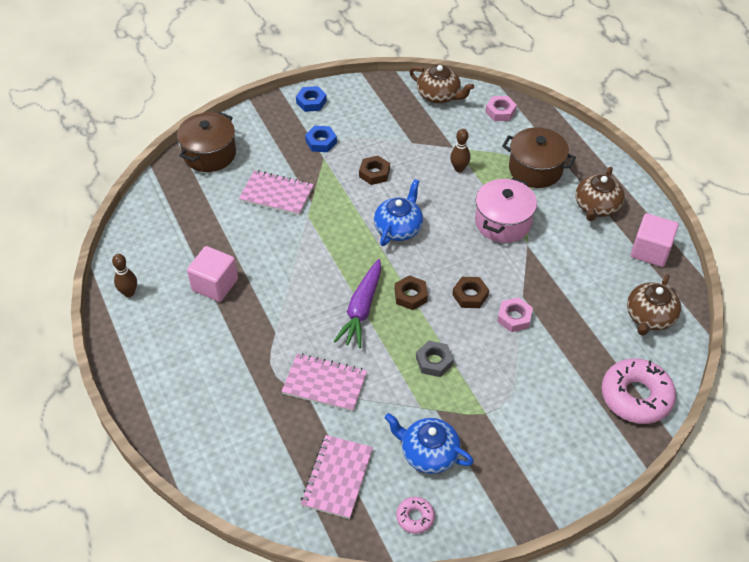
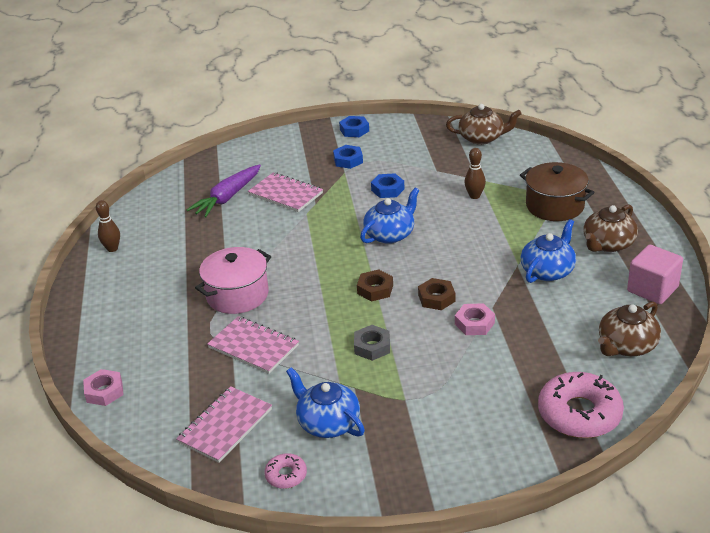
camera: 20 degrees right, 15 degrees down
brown pot [177,112,236,172] -> none
pink cube [187,246,238,302] -> none
purple carrot [334,259,381,348] -> purple carrot moved to [186,165,261,217]
brown nut [359,156,390,185] -> blue nut [371,173,405,198]
brown teapot [409,65,474,103] -> brown teapot turned 45 degrees counterclockwise [446,104,522,145]
pink pot [475,178,537,243] -> pink pot moved to [195,247,271,314]
pink nut [485,96,517,121] -> pink nut moved to [83,369,124,406]
none -> blue teapot [521,219,576,283]

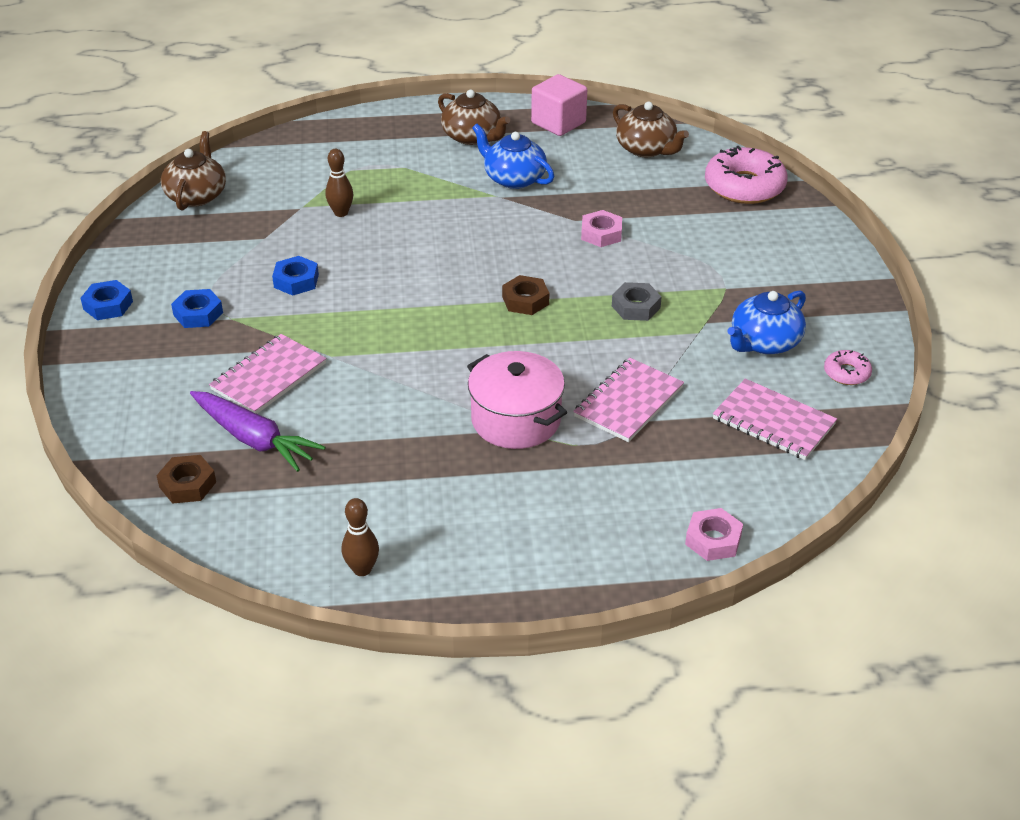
camera: 90 degrees left, 5 degrees up
blue teapot [360,188,419,244] -> none
brown nut [418,278,455,310] -> brown nut moved to [156,455,216,504]
brown pot [520,162,595,221] -> none

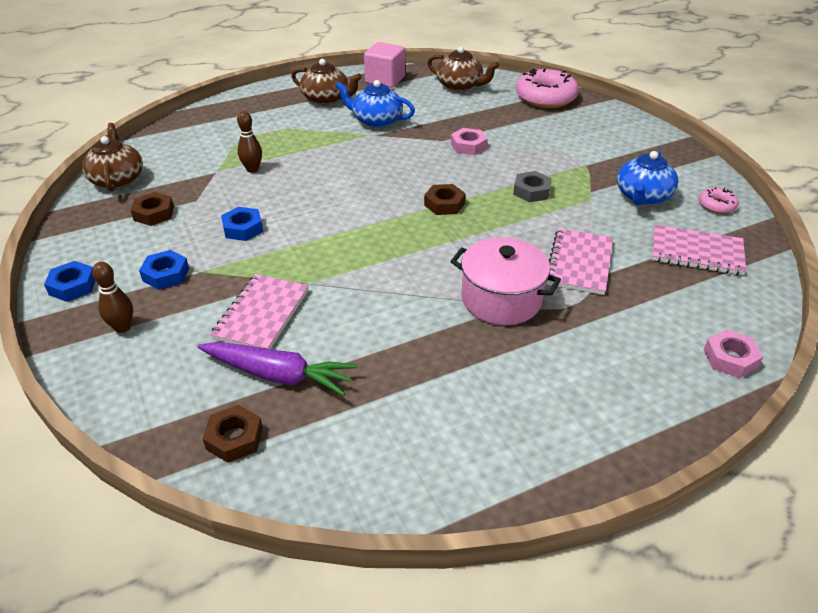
camera: 20 degrees left, 0 degrees up
brown bowling pin [342,498,379,576] -> brown bowling pin moved to [92,262,133,333]
none -> brown nut [131,192,174,226]

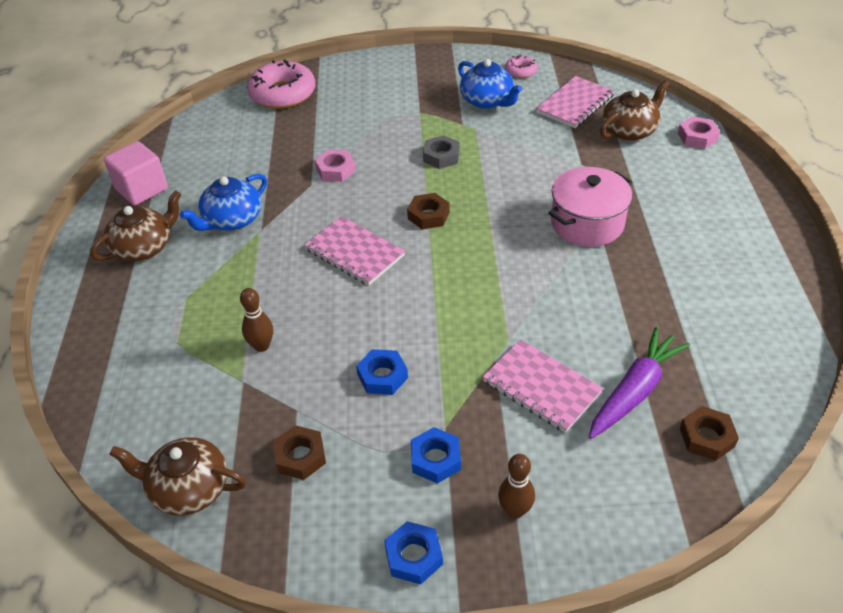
camera: 65 degrees left, 5 degrees up
brown teapot [427,46,499,92] -> brown teapot moved to [600,80,669,141]
pink notebook [546,228,613,295] -> pink notebook moved to [304,216,405,286]

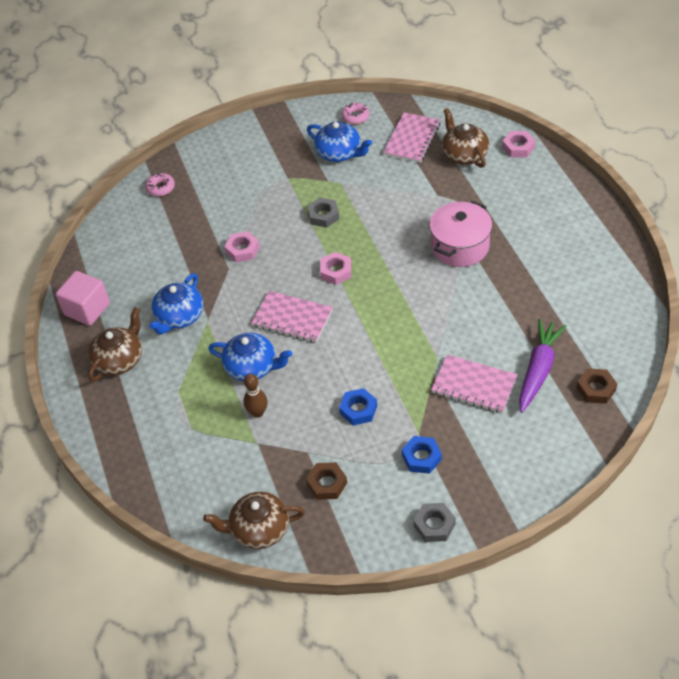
camera: 15 degrees left, 5 degrees up
pink donut [247,59,316,109] -> pink donut [145,173,175,196], size x0.49
blue nut [384,521,443,585] -> grey nut [413,503,456,542]
brown nut [407,193,450,229] -> pink nut [320,252,351,285]
brown bowling pin [498,454,535,519] -> none
brown teapot [600,80,669,141] -> brown teapot turned 60 degrees counterclockwise [442,108,489,168]
none -> blue teapot [208,333,292,381]

